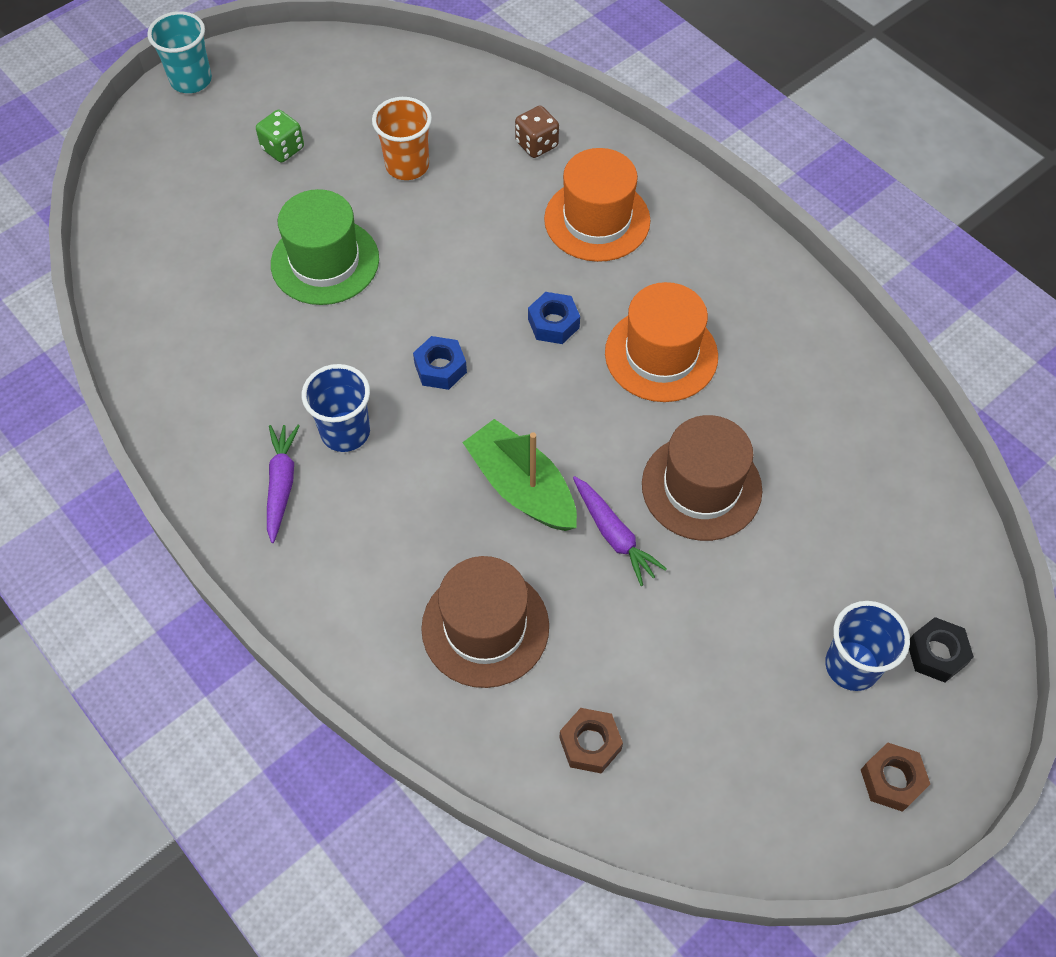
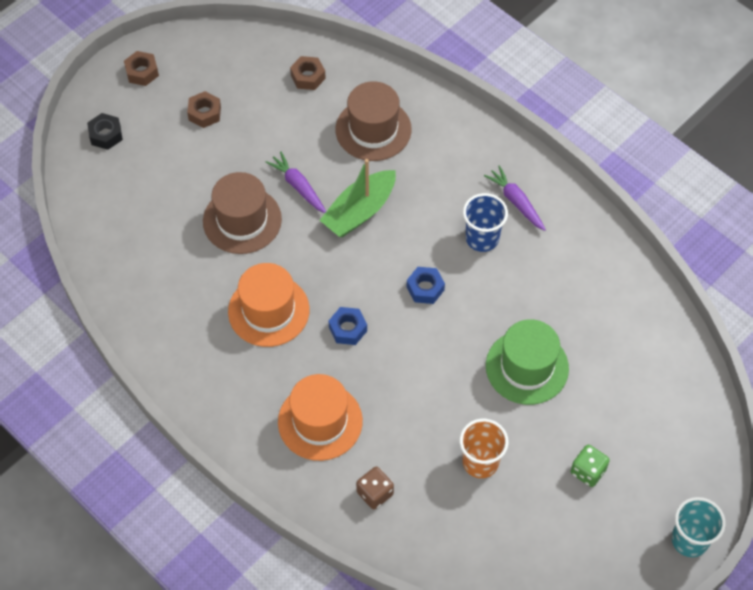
camera: 175 degrees right, 0 degrees up
purple carrot [267,425,300,543] -> purple carrot turned 150 degrees clockwise [484,165,546,231]
green boat [462,419,577,531] -> green boat turned 90 degrees clockwise [319,159,396,237]
blue cup [825,601,910,691] -> none
none -> brown nut [187,91,221,128]

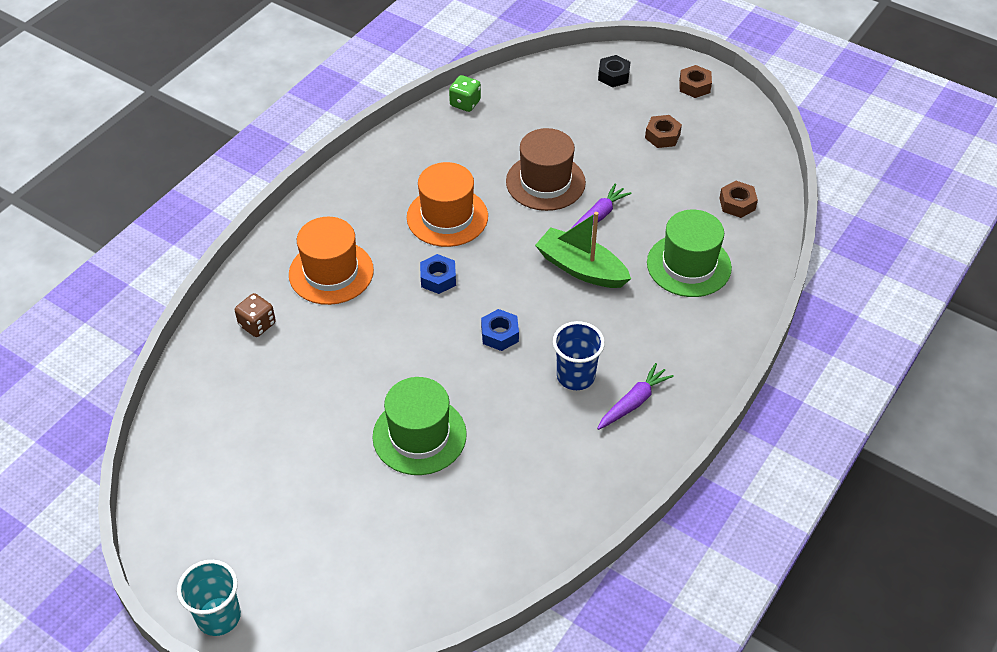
camera: 80 degrees right, 10 degrees down
brown hat [336,81,412,161] -> green hat [647,210,732,297]
orange cup [459,419,509,478] -> none
green dice [571,445,610,487] -> green dice moved to [449,75,481,112]

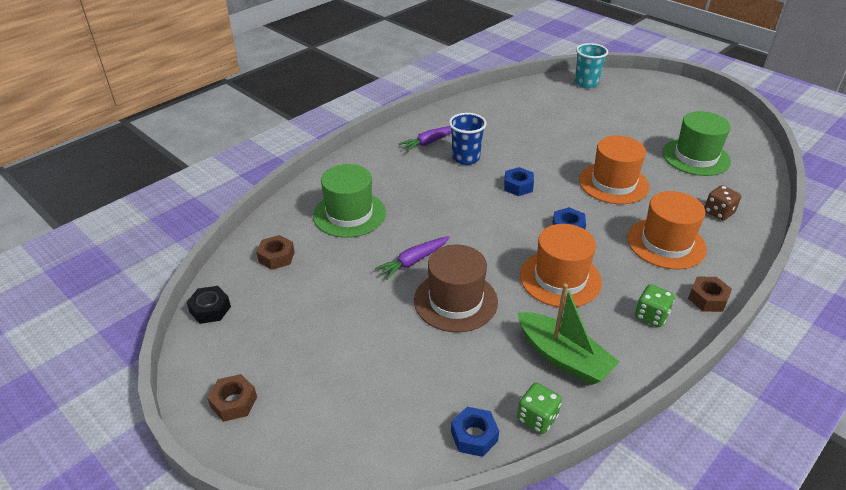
camera: 170 degrees left, 10 degrees down
turquoise cup [177,560,241,636] -> turquoise cup moved to [575,43,608,88]
green hat [372,377,467,475] -> green hat moved to [662,111,731,176]
green boat [535,212,631,288] -> green boat moved to [517,284,619,385]
black nut [598,55,630,87] -> black nut moved to [187,286,231,324]
brown nut [645,115,682,148] -> brown nut moved to [688,276,732,312]
none -> blue nut [451,407,499,457]
none -> orange hat [579,136,649,204]
none -> green dice [635,284,675,327]

